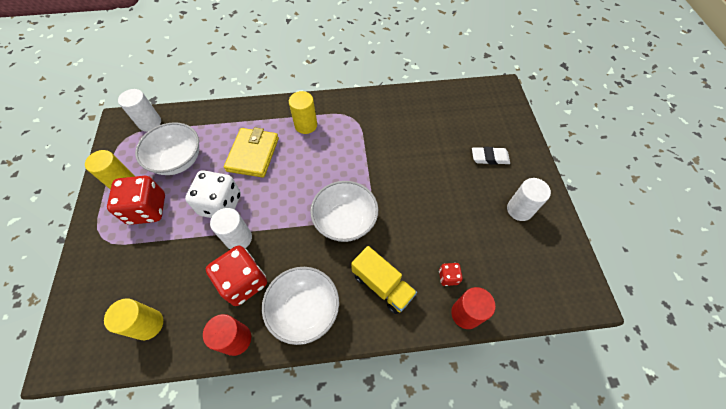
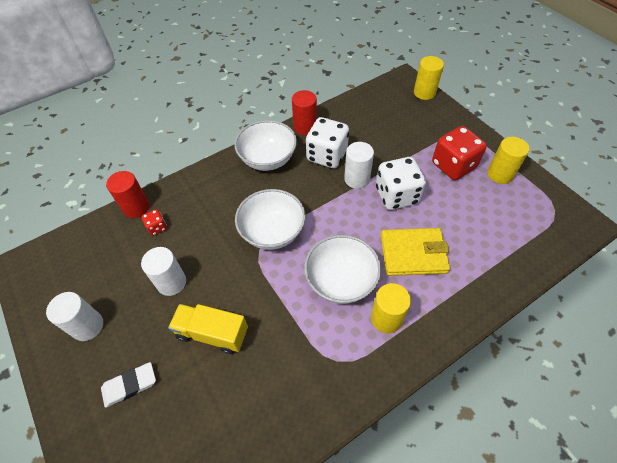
camera: 155 degrees right, 5 degrees down
yellow cylinder [104,298,163,340] -> yellow cylinder moved to [414,56,444,100]
white cylinder [118,89,161,132] -> white cylinder moved to [141,247,186,296]
white bowl [135,122,199,175] -> white bowl moved to [304,235,381,304]
red dice [206,246,267,306] -> white dice [306,117,349,168]
yellow wallet [224,127,279,178] -> yellow wallet turned 75 degrees counterclockwise [381,228,450,276]
yellow truck [351,246,417,314] -> yellow truck moved to [168,304,248,354]

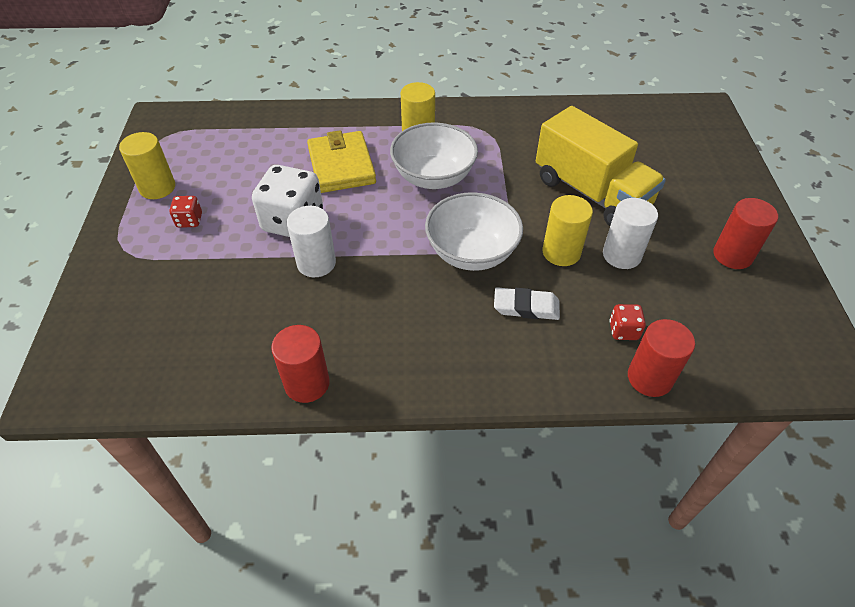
camera: 150 degrees left, 5 degrees down
white cylinder [46,292,103,341] -> red cylinder [713,198,778,269]
white eraser [101,362,156,408] -> white eraser moved to [494,287,560,320]
yellow truck [168,304,248,354] -> yellow truck [536,106,666,226], size x1.51
white bowl [234,120,297,171] -> none
white dice [306,117,349,168] -> none
yellow wallet [381,228,450,276] -> yellow wallet turned 45 degrees clockwise [307,130,376,193]
yellow cylinder [414,56,444,100] -> yellow cylinder moved to [543,195,593,266]
red dice [432,126,487,180] -> red dice [169,196,202,228], size x0.47

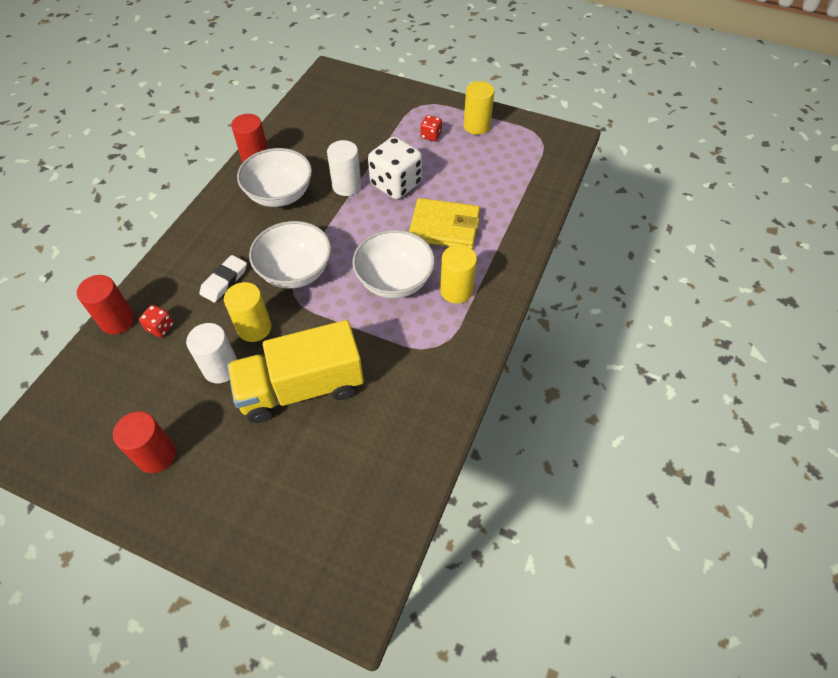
camera: 115 degrees right, 5 degrees up
none -> white bowl [237,148,312,207]

